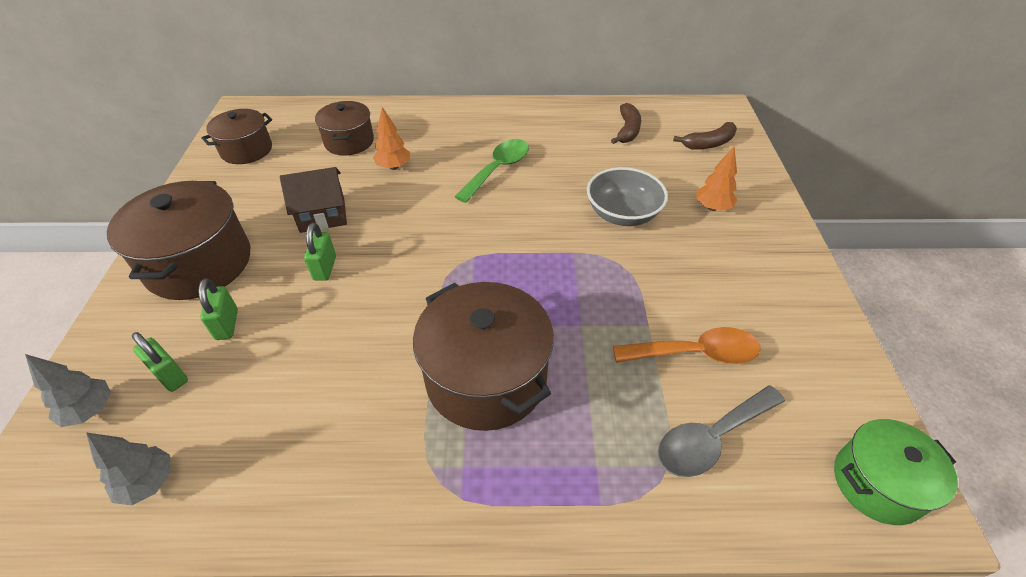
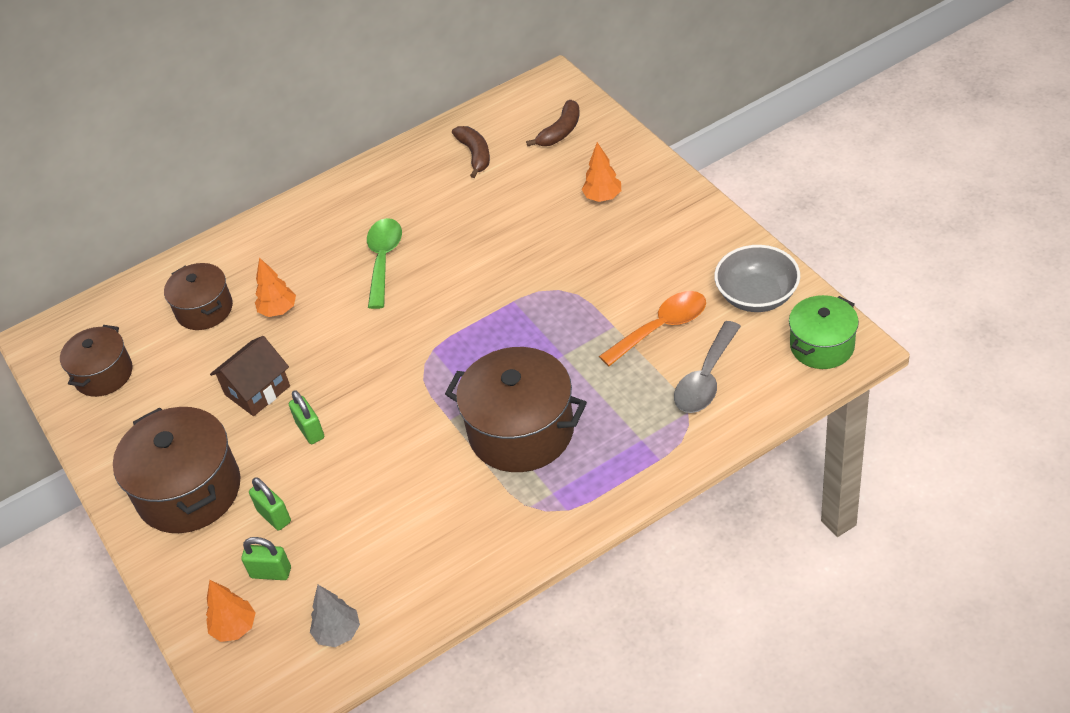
camera: 25 degrees left, 0 degrees up
grey tree [25,354,111,427] -> orange tree [206,580,256,642]
grey bowl [587,167,668,226] -> grey bowl moved to [714,245,800,312]

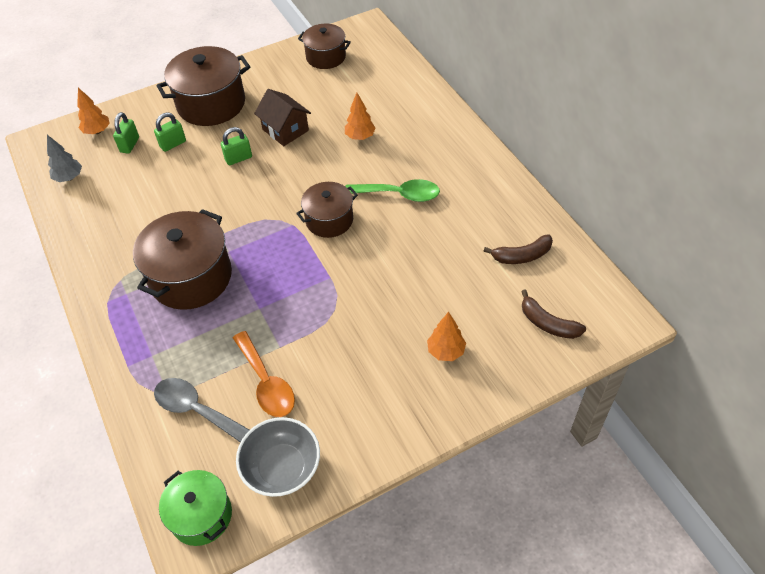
camera: 90 degrees right, 5 degrees up
brown pot [164,263,233,330] -> brown pot moved to [296,182,358,238]

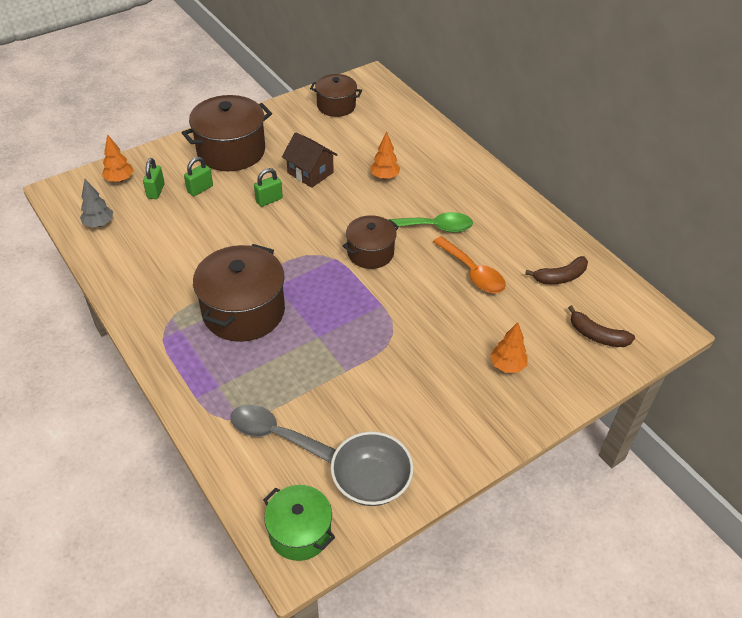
camera: 10 degrees left, 5 degrees down
orange spoon [233,331,295,417] -> orange spoon moved to [433,236,506,293]

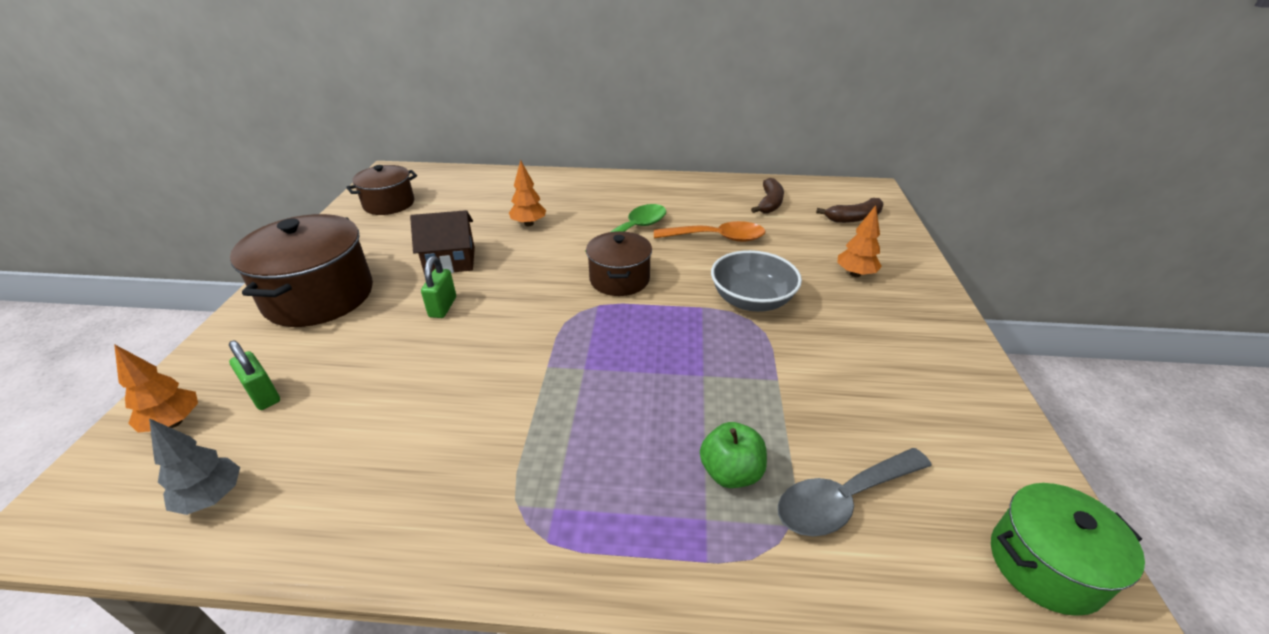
camera: 50 degrees left, 10 degrees down
green padlock [184,157,213,196] -> none
brown pot [193,244,285,342] -> none
grey bowl [331,431,413,506] -> grey bowl moved to [711,250,802,312]
none -> green apple [700,422,767,488]

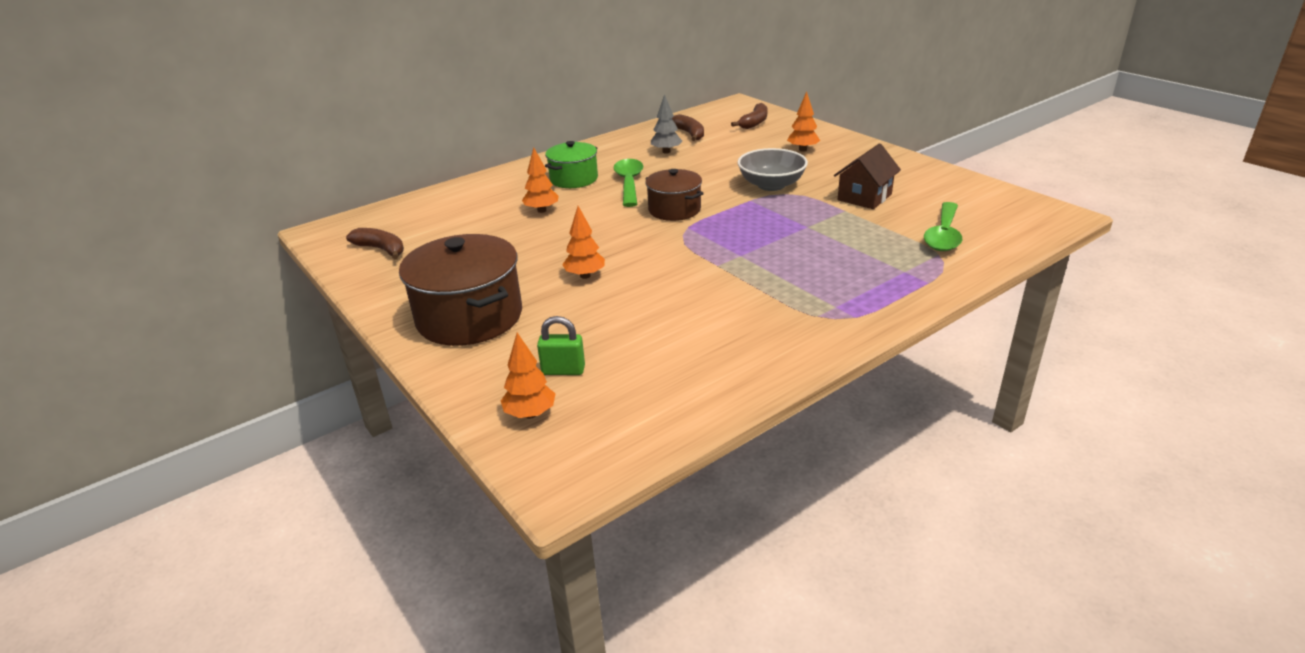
camera: 40 degrees left, 5 degrees down
grey tree [149,418,240,515] -> grey tree moved to [651,94,682,154]
brown pot [346,165,417,215] -> brown banana [346,228,404,260]
brown house [410,210,475,274] -> brown house moved to [834,143,901,209]
green padlock [421,256,456,318] -> orange tree [562,206,605,279]
orange spoon [654,221,765,242] -> none
green apple [700,422,767,488] -> none
grey spoon [778,448,932,536] -> green spoon [924,202,962,251]
green pot [991,483,1145,616] -> green pot moved to [545,141,598,188]

